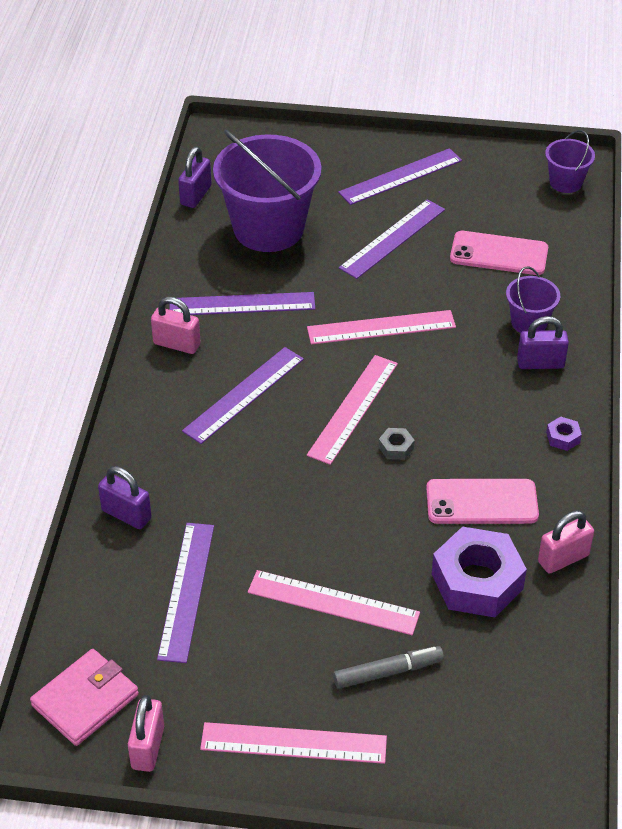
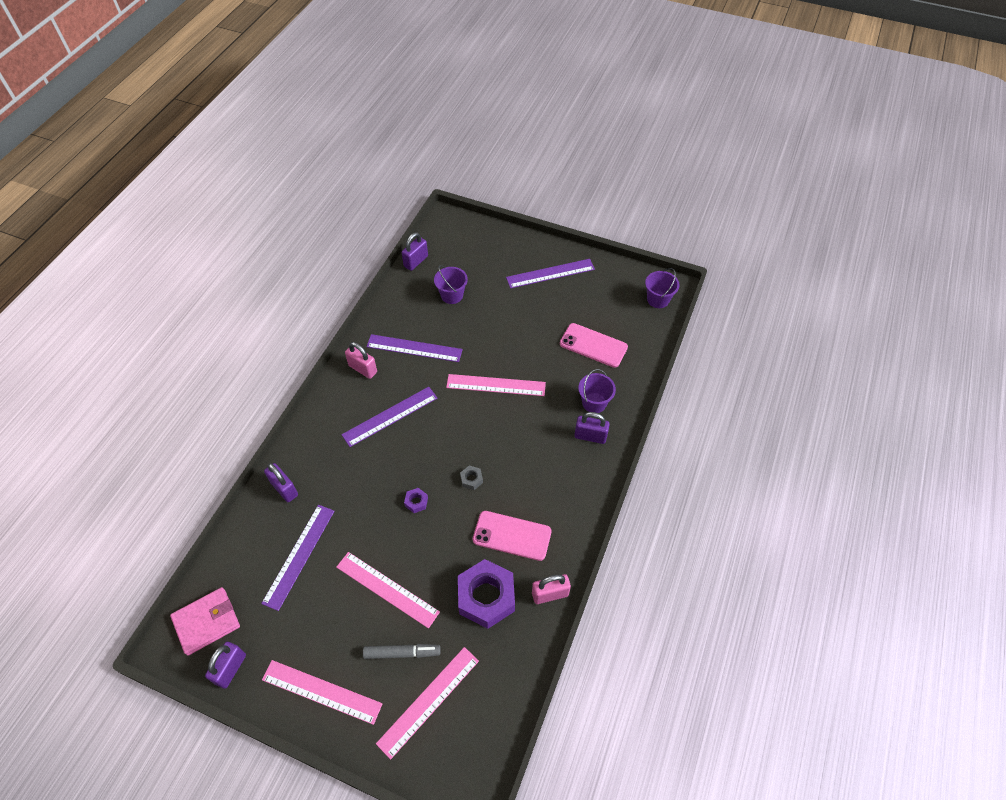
camera: 15 degrees right, 10 degrees up
pink padlock [128,695,164,772] -> purple padlock [205,642,246,689]
purple bucket [213,130,321,252] -> purple bucket [434,265,468,304], size x0.48
pink ruler [307,355,398,465] -> pink ruler moved to [376,647,479,760]
purple ruler [339,199,445,279] -> none
purple nut [546,417,582,451] -> purple nut moved to [404,488,428,513]

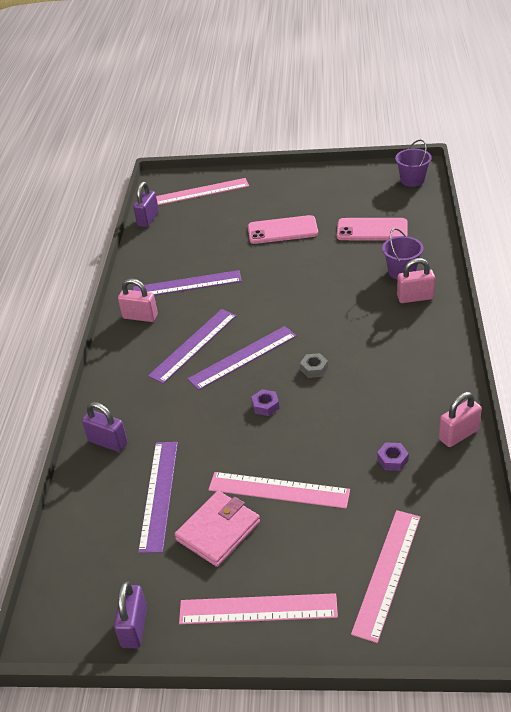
camera: 15 degrees left, 15 degrees down
pink wallet [170,587,240,656] -> pink wallet moved to [175,491,260,567]
grey marker [363,644,441,659] -> none
purple bucket [434,265,468,304] -> none
pink ruler [446,374,546,396] -> pink ruler moved to [156,178,249,205]
purple nut [458,559,515,629] -> purple nut [377,442,409,471], size x0.41
pink phone [473,511,552,561] -> pink phone moved to [248,215,318,244]
purple ruler [506,259,595,288] -> purple ruler moved to [188,326,297,390]
purple padlock [574,412,610,444] -> pink padlock [397,258,435,303]

